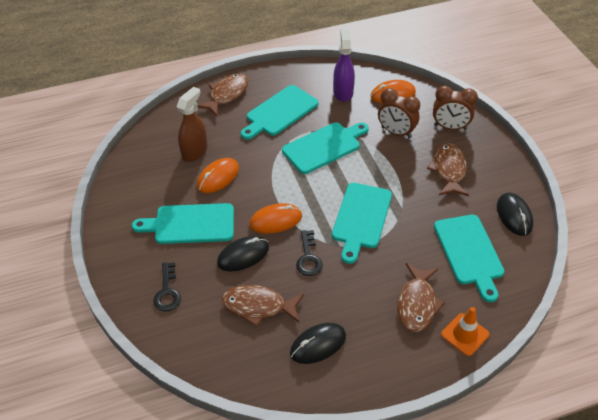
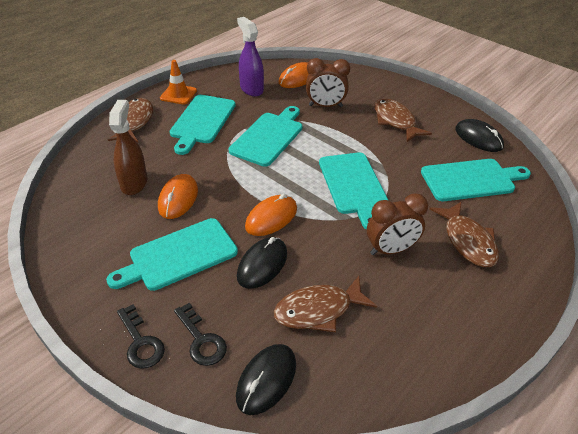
camera: 30 degrees left, 5 degrees down
black mouse [290,323,346,364] -> black mouse moved to [236,344,296,415]
black key [296,230,323,276] -> black key moved to [117,304,165,369]
brown clock [433,86,478,130] -> brown clock moved to [367,193,428,255]
turquoise cutting board [434,215,505,302] -> turquoise cutting board turned 60 degrees counterclockwise [421,159,531,201]
orange traffic cone [441,307,489,356] -> orange traffic cone moved to [160,60,197,105]

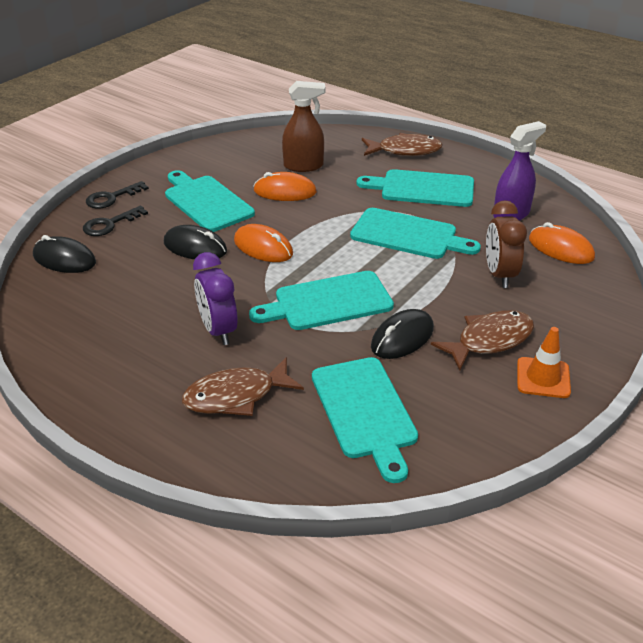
camera: 85 degrees right, 5 degrees down
orange traffic cone [160,60,197,105] -> orange traffic cone moved to [517,327,571,398]
brown fish [274,276,377,332] -> none
brown clock [367,193,428,255] -> purple clock [193,252,238,345]
black mouse [455,119,504,152] -> black mouse moved to [371,309,434,359]

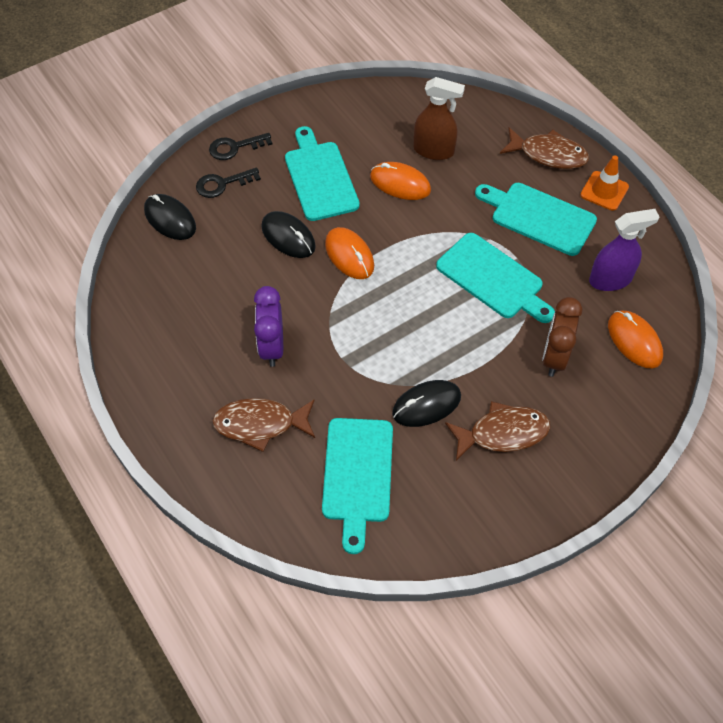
camera: 20 degrees right, 20 degrees up
turquoise cutting board [249,271,394,330] -> none
orange traffic cone [517,327,571,398] -> orange traffic cone moved to [580,156,629,211]

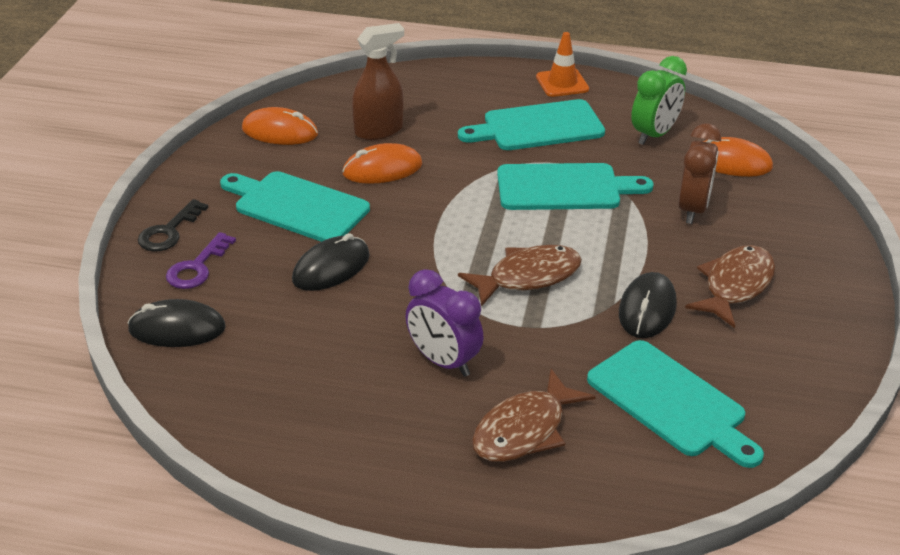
camera: 45 degrees left, 20 degrees down
black key [196,168,261,198] -> purple key [166,232,236,289]
black mouse [261,211,316,258] -> black mouse turned 45 degrees counterclockwise [292,233,370,291]
orange mouse [325,227,374,279] -> orange mouse moved to [242,107,318,145]
brown fish [500,127,589,169] -> brown fish moved to [458,245,582,307]
brown clock [542,297,583,377] -> brown clock turned 135 degrees counterclockwise [678,123,721,224]
purple spray bottle [589,209,660,291] -> green clock [631,56,687,145]

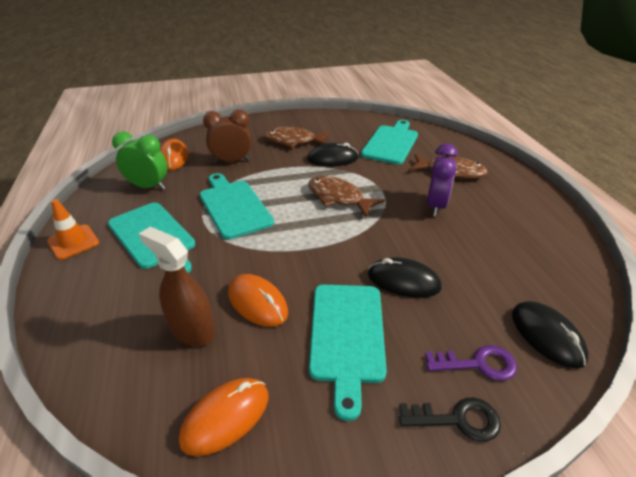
camera: 115 degrees left, 0 degrees up
orange mouse [242,107,318,145] -> orange mouse turned 60 degrees clockwise [179,378,269,456]

